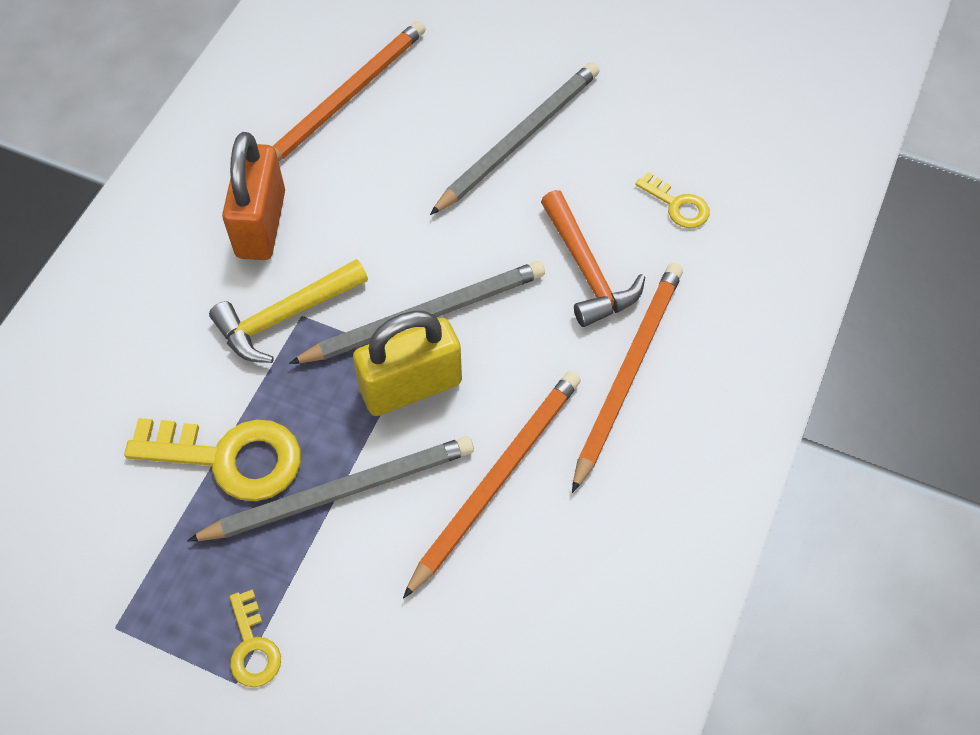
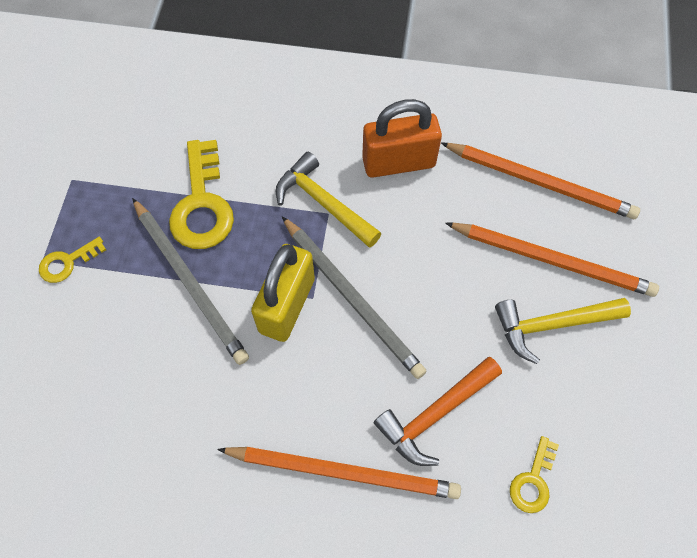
camera: 75 degrees right, 5 degrees up
yellow padlock [353,311,462,416] -> yellow padlock turned 60 degrees clockwise [251,244,315,342]
orange pencil [403,371,581,599] -> orange pencil moved to [445,223,659,297]
grey pencil [430,62,600,215] -> yellow hammer [495,298,631,364]

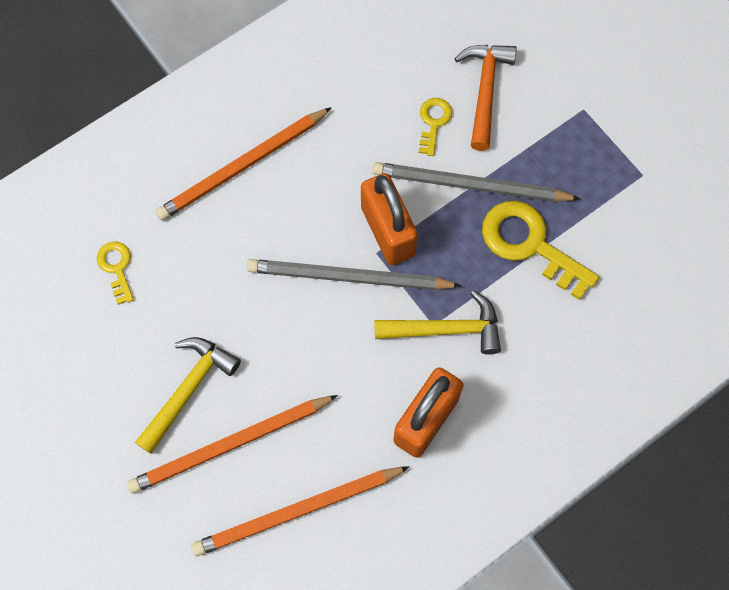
camera: 135 degrees right, 5 degrees up
yellow key [39,237,106,283] -> yellow key moved to [419,98,452,156]
yellow padlock [251,244,315,342] -> orange padlock [361,173,418,265]
orange hammer [374,357,502,466] -> orange hammer moved to [455,45,517,151]

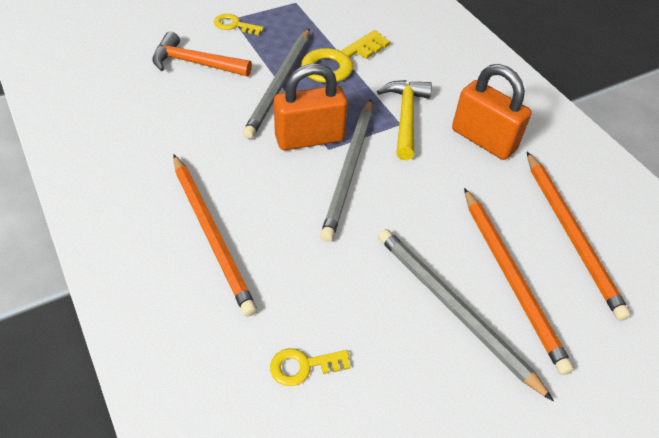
camera: 85 degrees left, 20 degrees down
yellow hammer [135,337,241,454] -> grey pencil [378,229,554,401]
yellow key [419,98,452,156] -> yellow key moved to [214,14,264,35]

